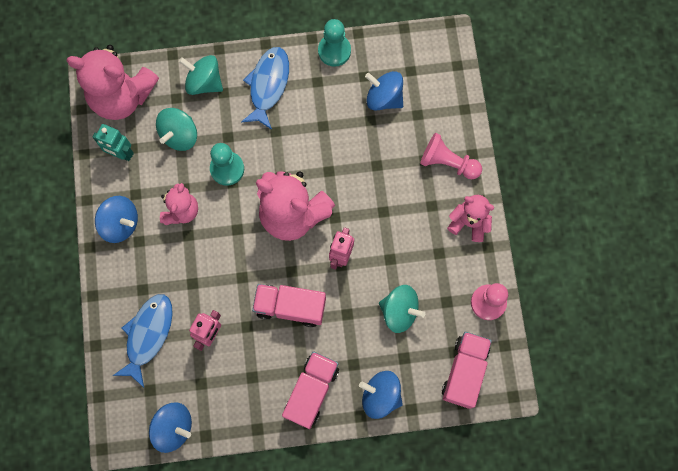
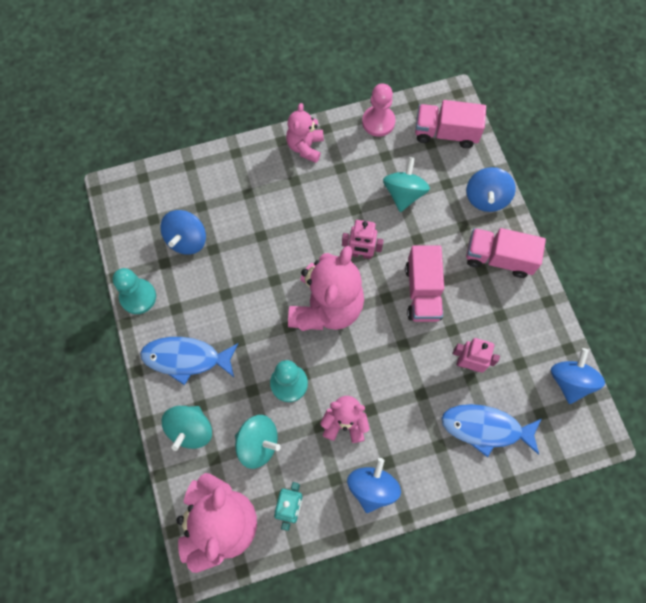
camera: 100 degrees left, 5 degrees down
pink pawn [420,133,482,179] -> none

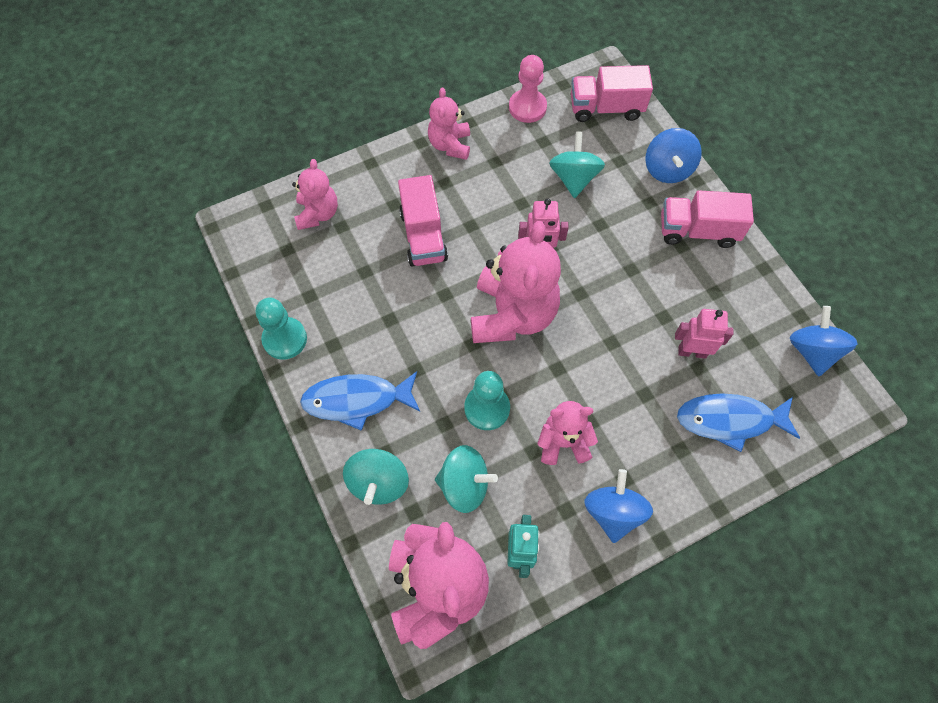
camera: 10 degrees left, 5 degrees down
blue spinning top [161,210,206,254] -> none
pink truck [405,245,444,322] -> pink truck moved to [398,175,448,267]
none -> pink teddy bear [292,159,338,230]

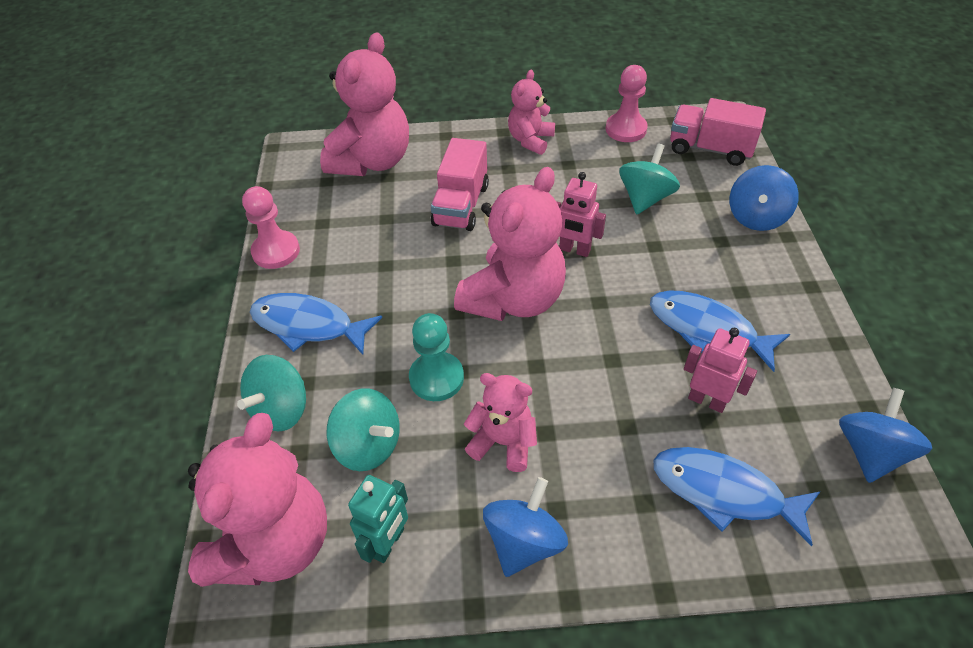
camera: 25 degrees right, 15 degrees down
turquoise pawn [256,298,307,360] -> pink pawn [242,186,300,269]
pink teddy bear [292,159,338,230] -> pink teddy bear [320,32,409,176], size x1.79
pink truck [661,190,754,248] -> none
none -> blue fish [650,290,790,372]

